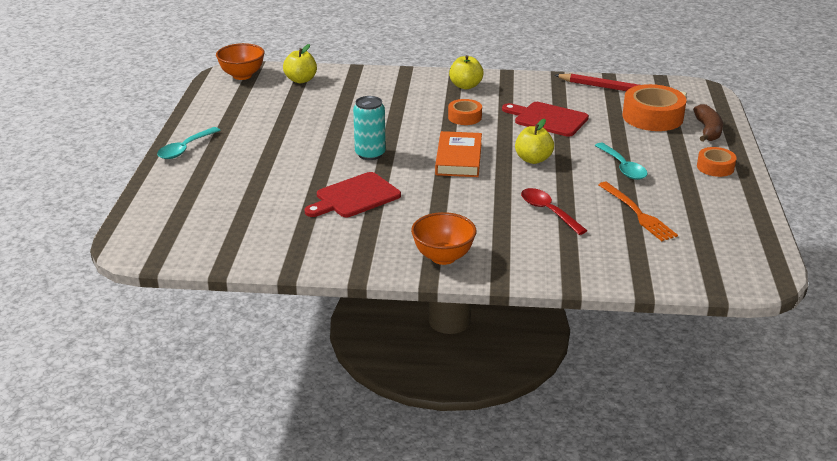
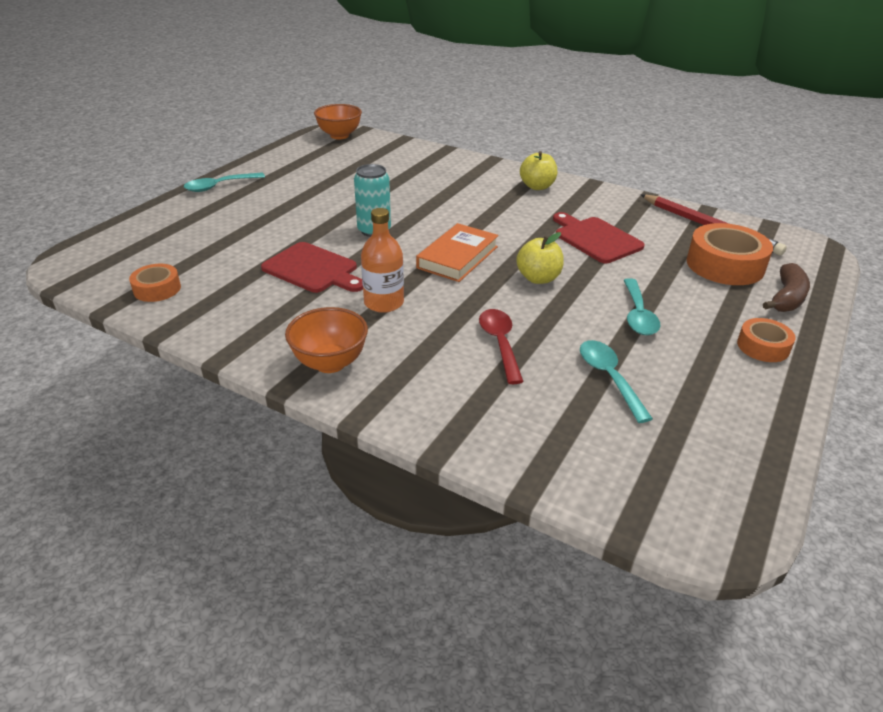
camera: 25 degrees right, 5 degrees up
yellow apple [283,44,317,83] -> none
red cutting board [305,172,401,217] -> red cutting board turned 135 degrees counterclockwise [261,242,363,293]
orange tape [448,99,482,125] -> orange tape moved to [129,264,181,302]
orange fork [598,182,678,241] -> turquoise spoon [580,340,653,423]
none -> orange bottle [361,208,404,313]

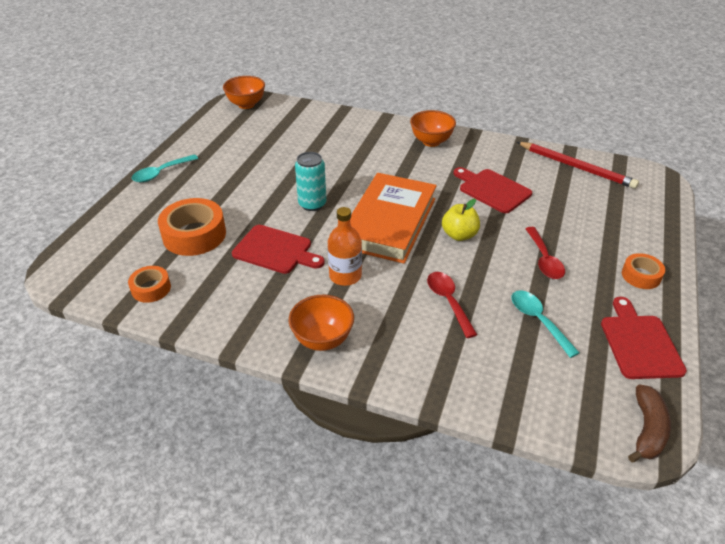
camera: 10 degrees left, 5 degrees up
orange book [416,223,499,282] -> orange book [350,173,437,264], size x1.62
yellow apple [520,151,557,190] -> orange bowl [410,110,456,147]
turquoise spoon [624,278,660,335] -> red spoon [525,227,565,279]
orange tape [686,223,773,285] -> orange tape moved to [158,198,226,256]
brown banana [763,263,810,312] -> brown banana moved to [628,384,671,462]
none -> red cutting board [601,297,687,379]

